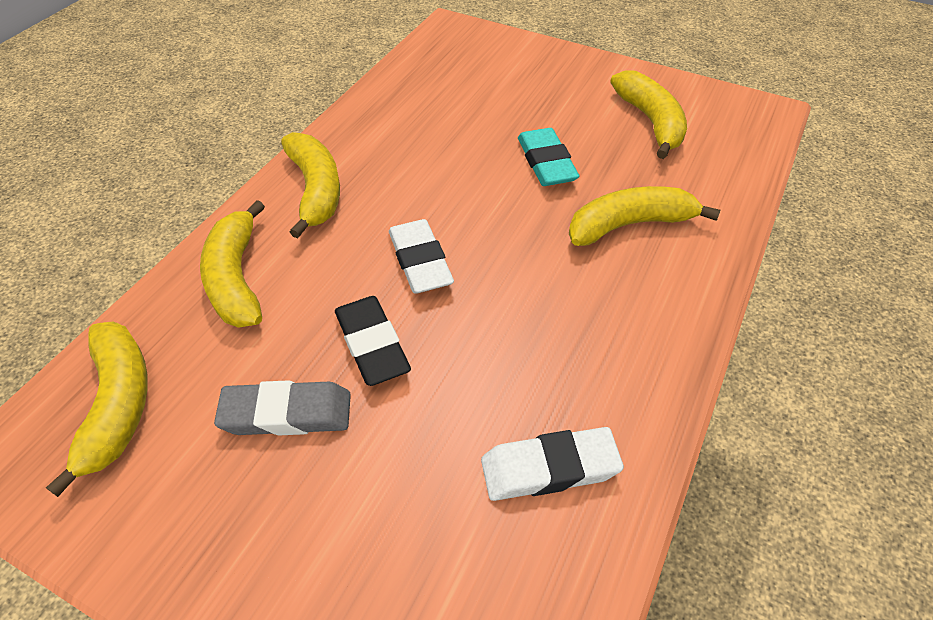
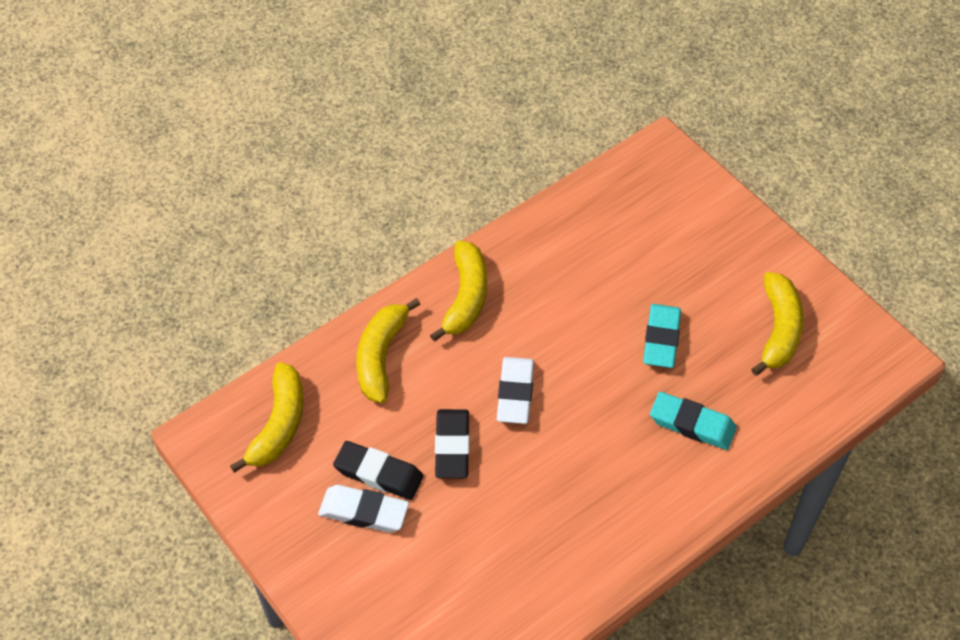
camera: 25 degrees right, 5 degrees up
grey eraser [214,380,351,436] -> black eraser [333,441,424,500]
white eraser [481,427,624,501] -> white eraser moved to [318,485,409,533]
yellow banana [569,186,720,246] -> turquoise eraser [650,392,737,450]

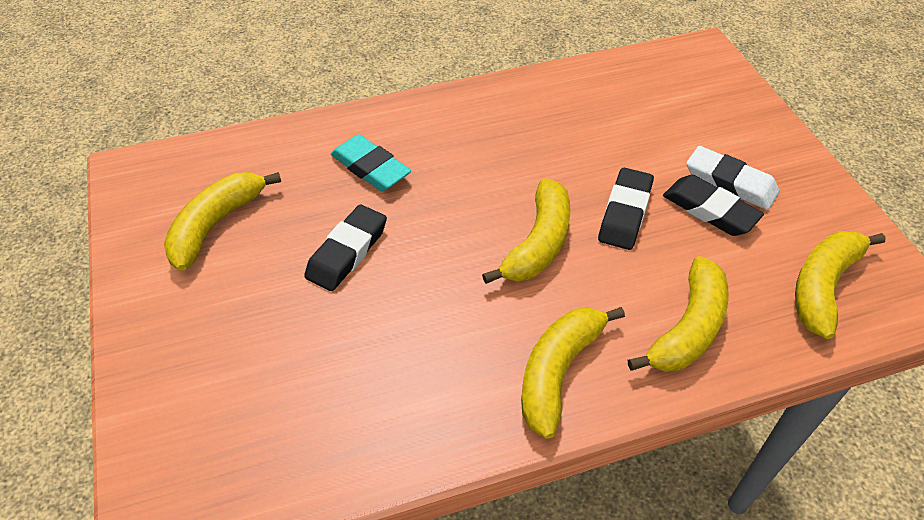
camera: 160 degrees left, 5 degrees down
white eraser [497,357,534,424] -> yellow banana [482,178,571,284]
turquoise eraser [643,304,681,368] -> black eraser [304,205,387,291]

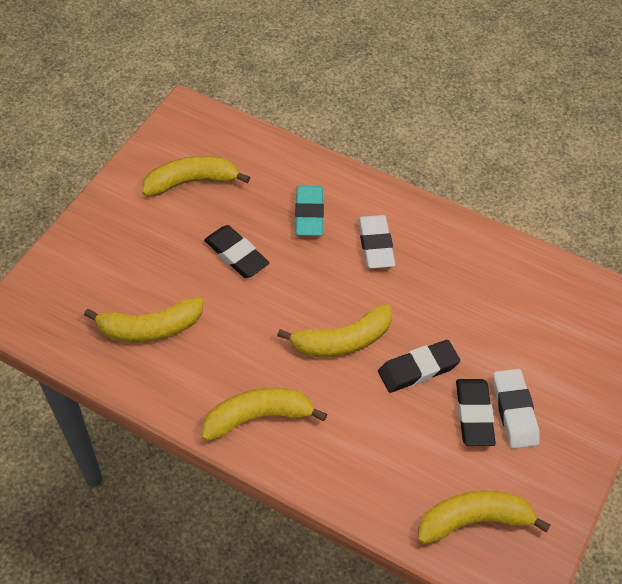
camera: 45 degrees right, 5 degrees up
black eraser [304,205,387,291] -> black eraser turned 60 degrees clockwise [204,225,269,278]
yellow banana [628,256,729,372] -> yellow banana moved to [84,297,203,342]
none -> white eraser [358,215,395,269]

